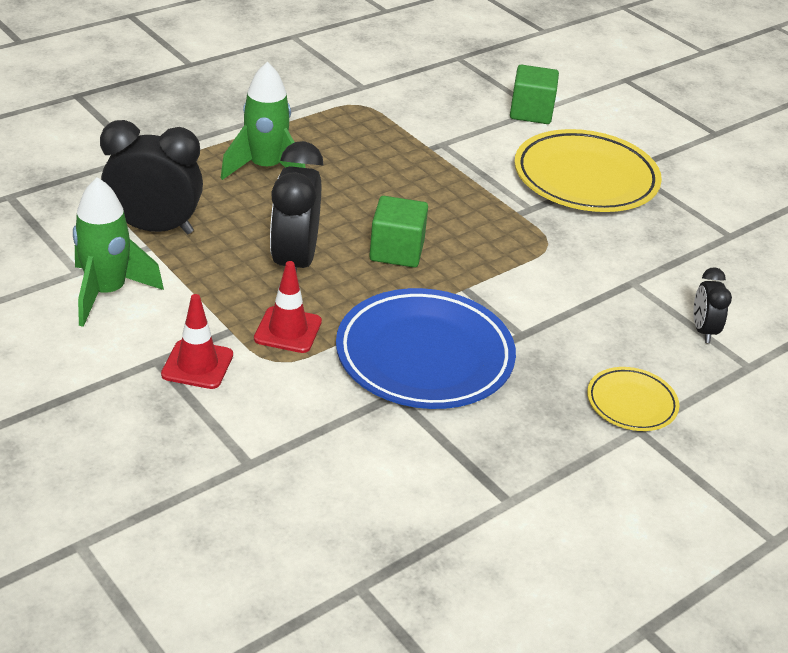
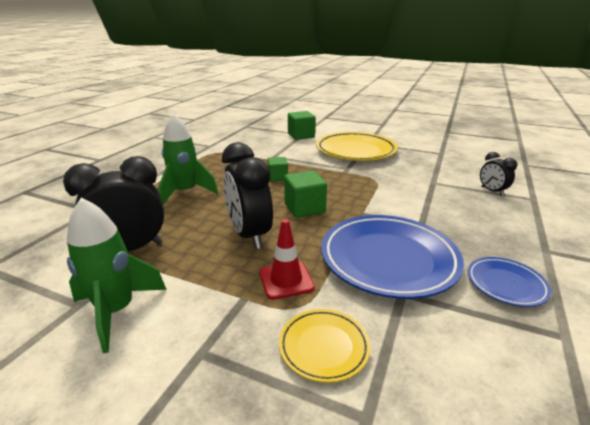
camera: 25 degrees left, 10 degrees down
red traffic cone [161,294,233,389] -> none
yellow plate [587,367,679,431] -> yellow plate moved to [279,309,371,383]
none -> green cube [267,157,288,181]
none -> blue plate [468,257,551,307]

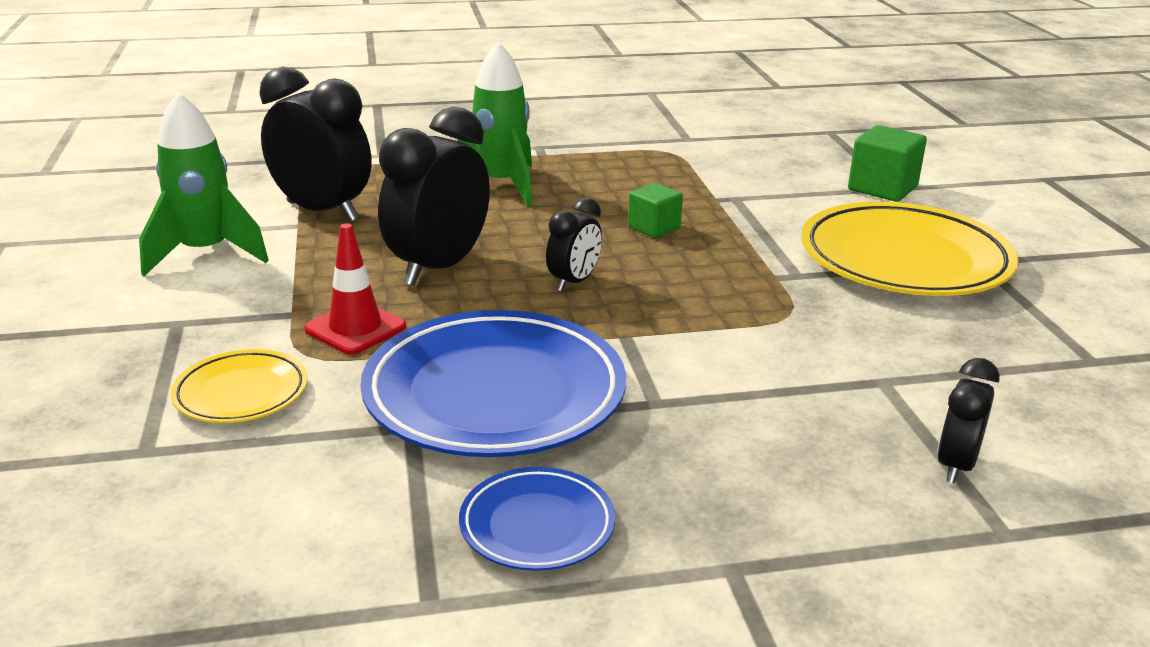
camera: 55 degrees right, 0 degrees up
green cube [284,171,327,218] -> black clock [546,197,602,292]

